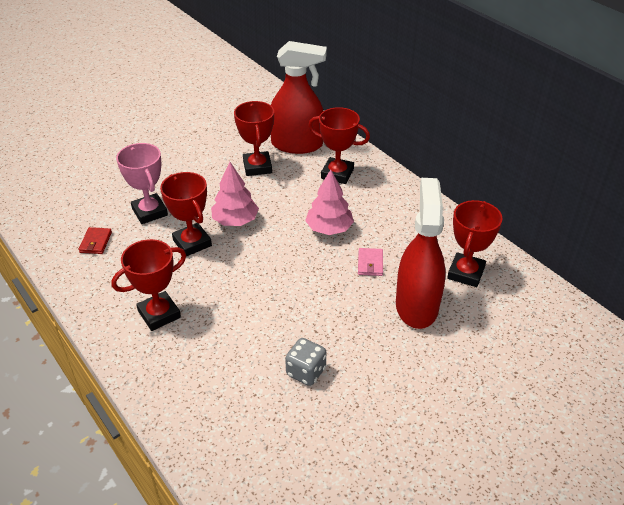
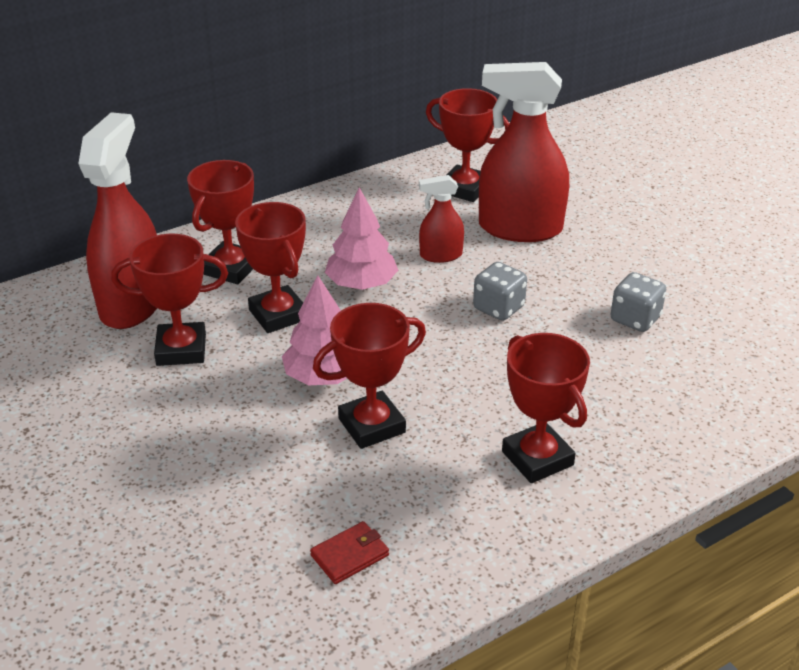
camera: 85 degrees left, 5 degrees down
red wallet [79,227,112,254] -> red wallet turned 45 degrees counterclockwise [310,521,389,584]
pink trophy [116,143,168,224] -> none
pink wallet [358,248,383,276] -> red spray bottle [419,175,464,263]
none -> red trophy [235,202,306,333]
none -> grey dice [473,262,527,321]

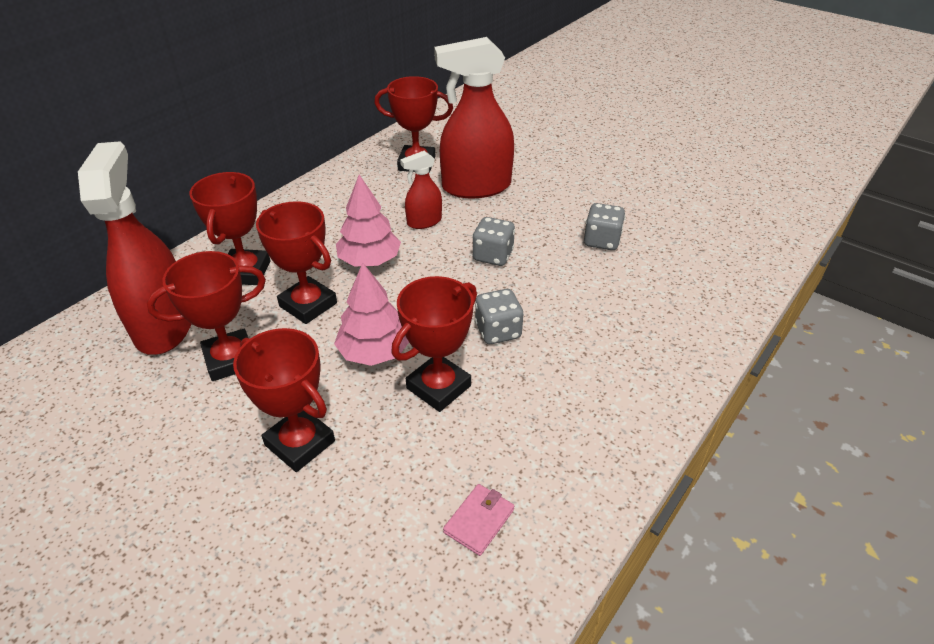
camera: 20 degrees left, 5 degrees up
red wallet [310,521,389,584] -> pink wallet [443,484,514,556]
red trophy [502,333,590,483] -> red trophy moved to [233,328,335,472]
none -> grey dice [475,289,523,344]

